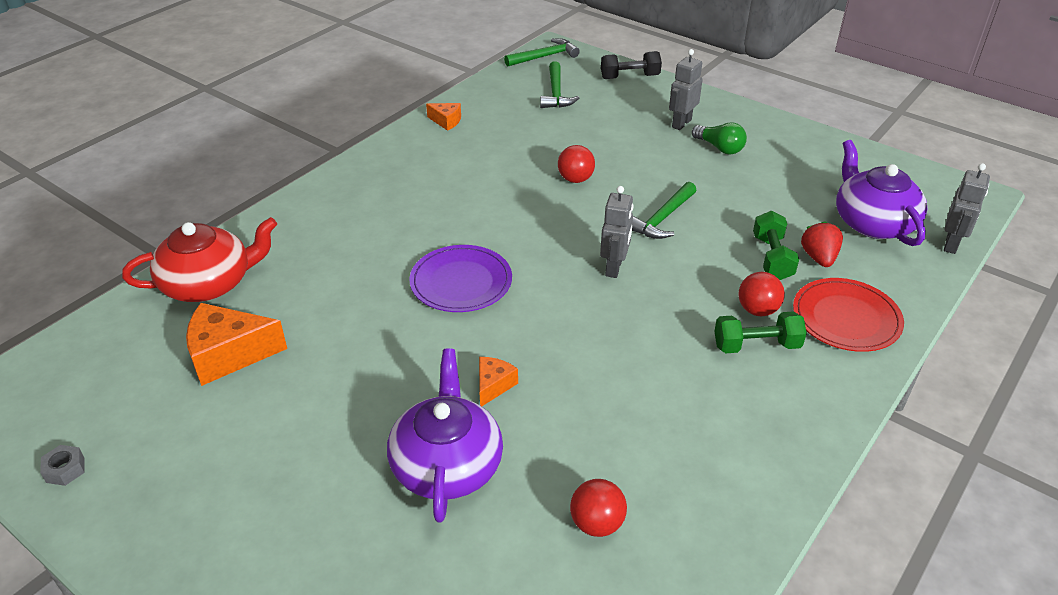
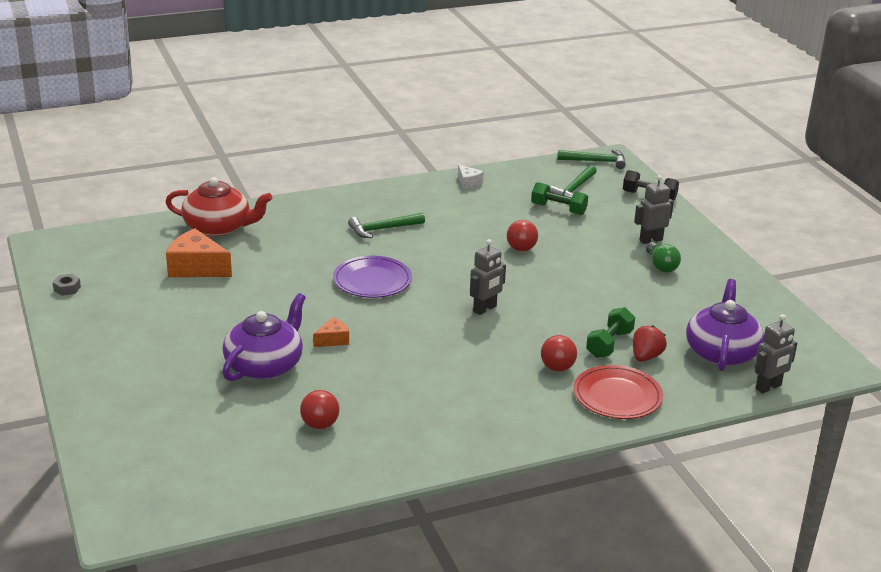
camera: 30 degrees right, 10 degrees down
orange cheese [426,103,461,131] -> white cheese [458,164,484,189]
green hammer [632,182,696,239] -> green hammer moved to [348,212,425,238]
green dumbbell [714,311,807,353] -> green dumbbell moved to [531,182,588,215]

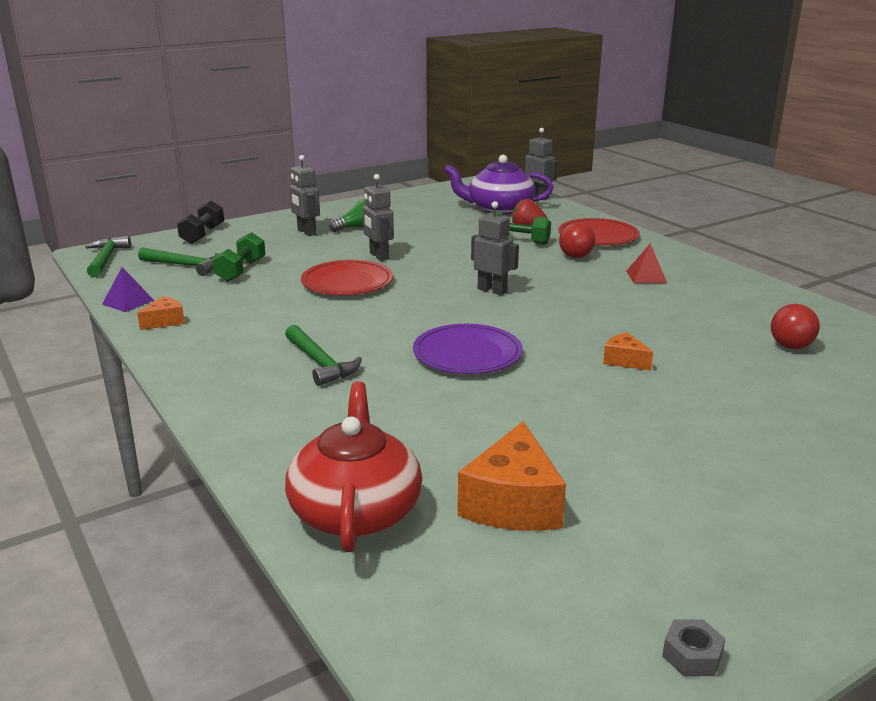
camera: 100 degrees left, 5 degrees down
purple teapot [222,293,306,381] -> none
white cheese [458,164,484,189] -> orange cheese [137,296,185,330]
red ball [507,220,538,251] -> red plate [301,260,393,295]
none -> purple pyramid [102,267,154,312]
none -> grey robot [363,174,394,261]
none -> red pyramid [627,244,667,283]

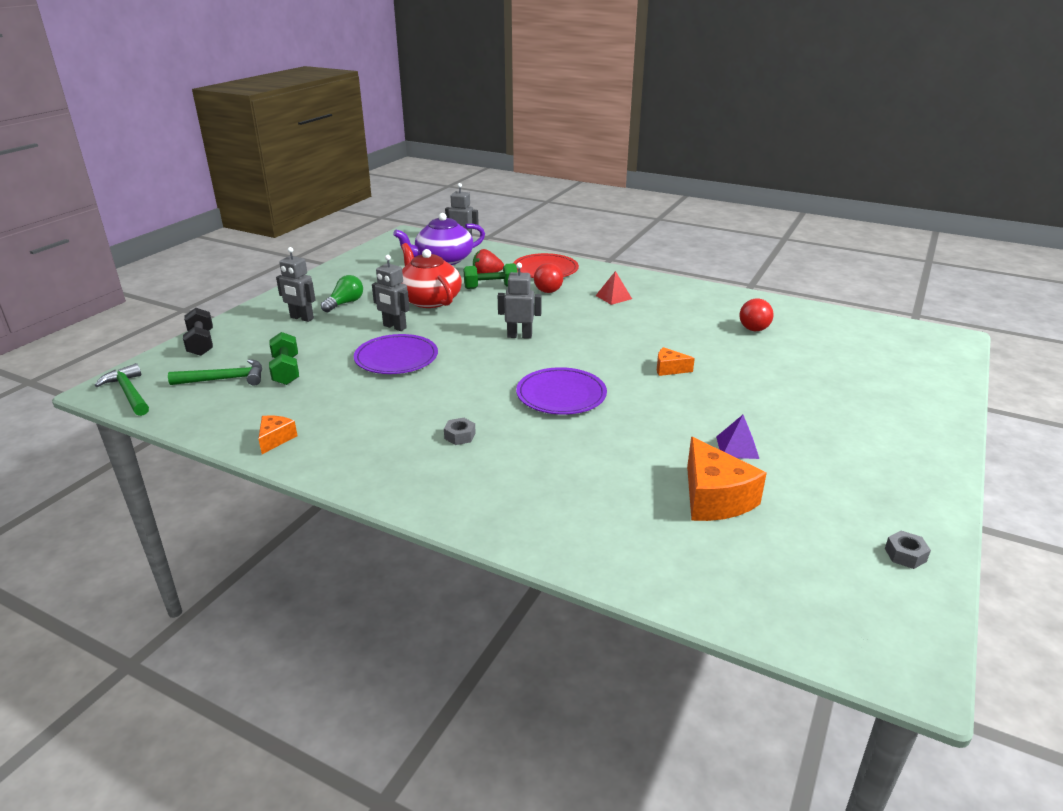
camera: 30 degrees left, 5 degrees up
purple pyramid [102,267,154,312] -> purple pyramid moved to [716,415,759,459]
green hammer [285,325,362,386] -> grey nut [444,418,476,445]
red teapot [285,382,422,552] -> red teapot moved to [401,243,462,308]
red plate [301,260,393,295] -> purple plate [354,334,438,374]

